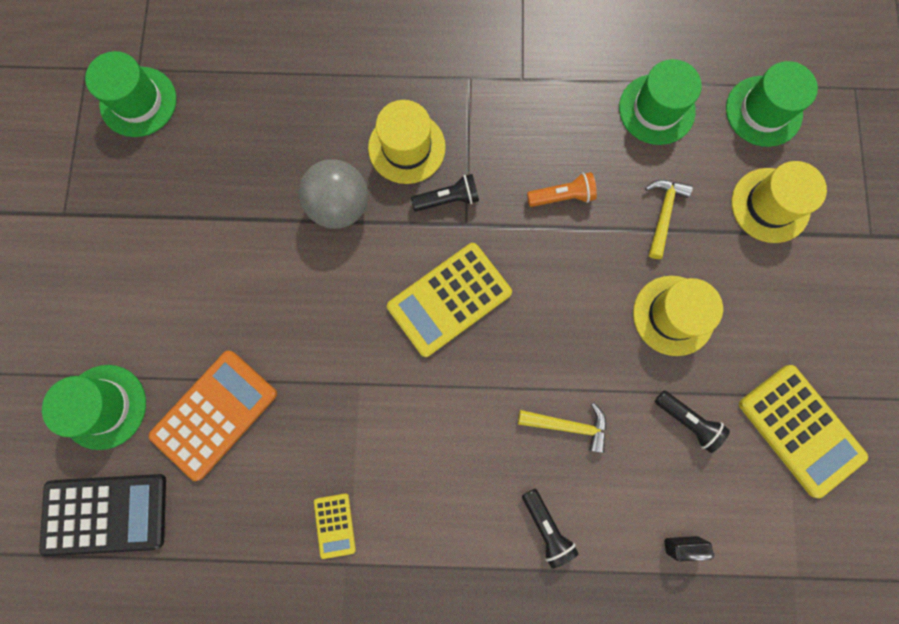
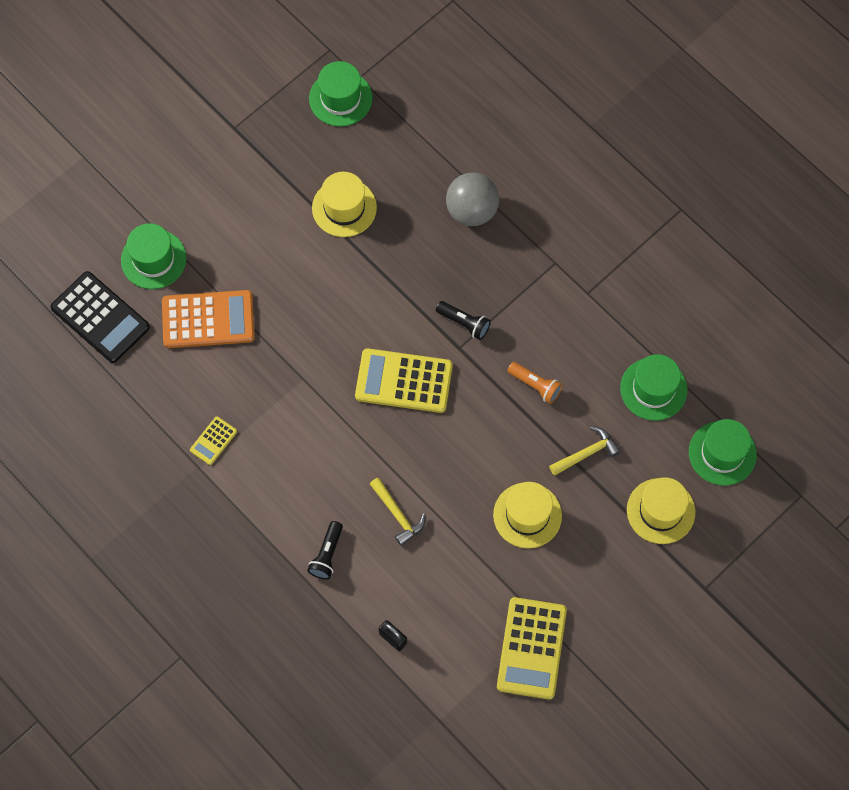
camera: 45 degrees right, 10 degrees down
grey ball [299,159,368,229] -> grey ball moved to [446,172,499,226]
yellow hat [368,100,446,184] -> yellow hat moved to [312,172,377,237]
black flashlight [655,390,730,453] -> none

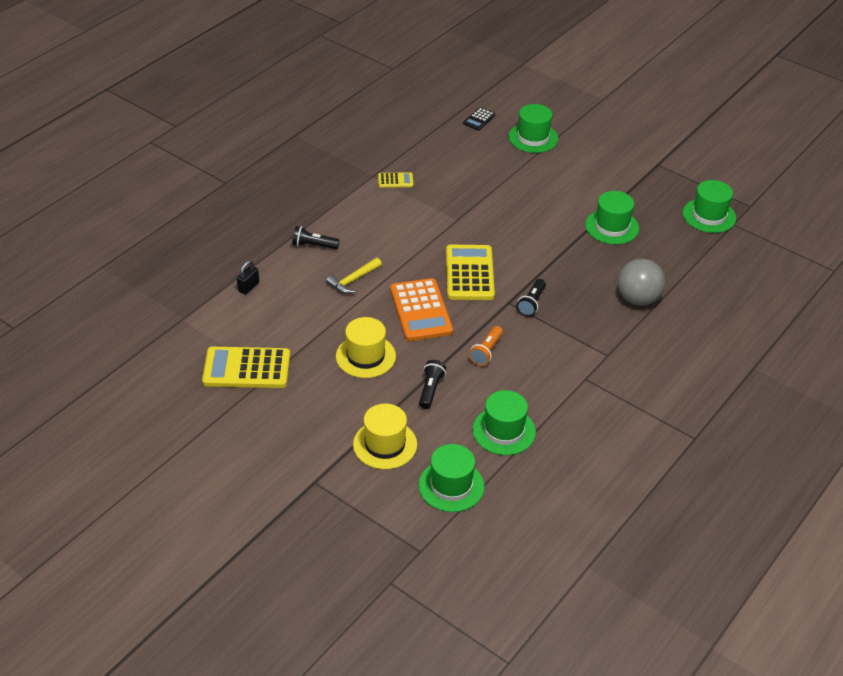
camera: 80 degrees right, 25 degrees down
black calculator [50,271,150,363] -> black calculator [463,107,496,130], size x0.49
orange calculator [162,290,255,348] -> orange calculator moved to [390,278,453,341]
yellow calculator [190,416,237,465] -> yellow calculator turned 150 degrees clockwise [378,172,413,188]
yellow hat [312,172,377,237] -> green hat [585,191,639,244]
yellow hammer [549,426,621,476] -> black flashlight [419,360,446,409]

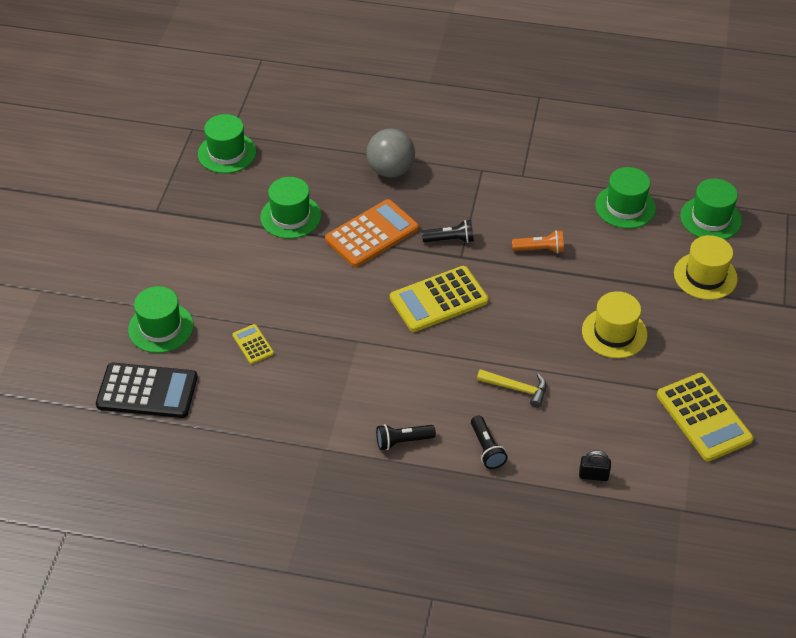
camera: 115 degrees left, 5 degrees up
yellow calculator [378,172,413,188] -> yellow calculator moved to [232,324,274,364]
orange calculator [390,278,453,341] -> orange calculator moved to [325,199,419,267]
black flashlight [419,360,446,409] -> black flashlight moved to [376,424,436,450]
black calculator [463,107,496,130] -> black calculator [96,363,198,418], size x2.05

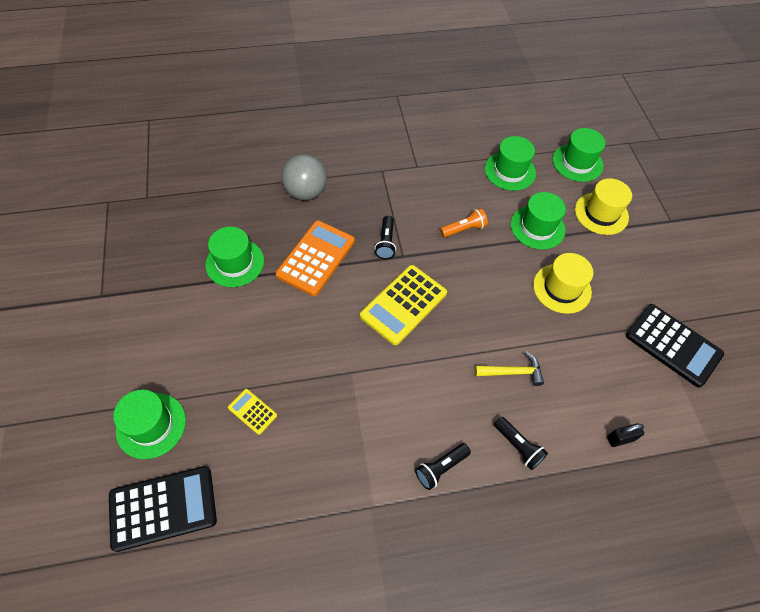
camera: 25 degrees left, 10 degrees up
green hat [198,114,256,173] -> green hat moved to [511,192,566,250]
black flashlight [422,220,474,243] -> black flashlight turned 120 degrees clockwise [375,216,396,259]
yellow calculator [657,373,754,461] -> black calculator [626,304,724,388]

